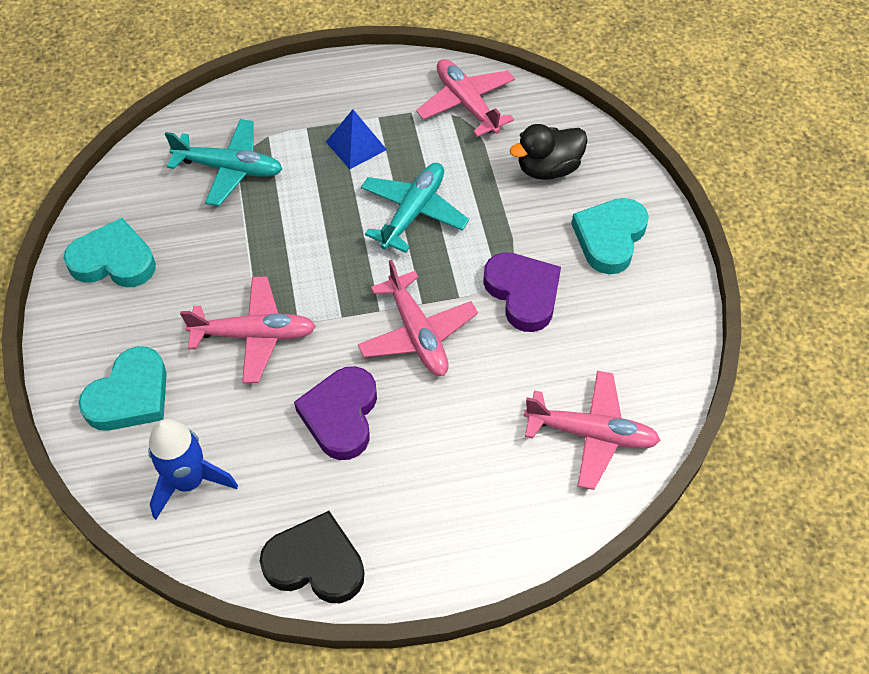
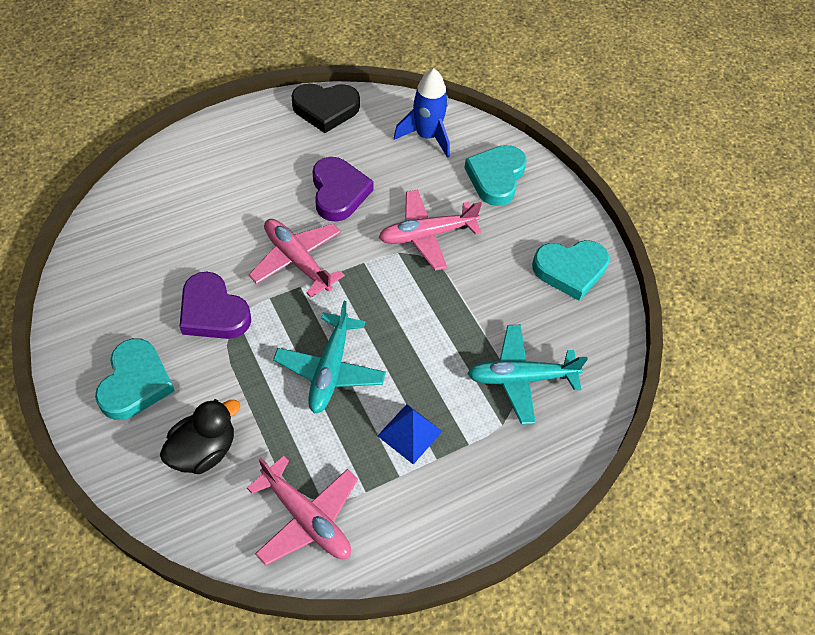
camera: 160 degrees right, 0 degrees up
pink plane [524,371,660,490] -> none

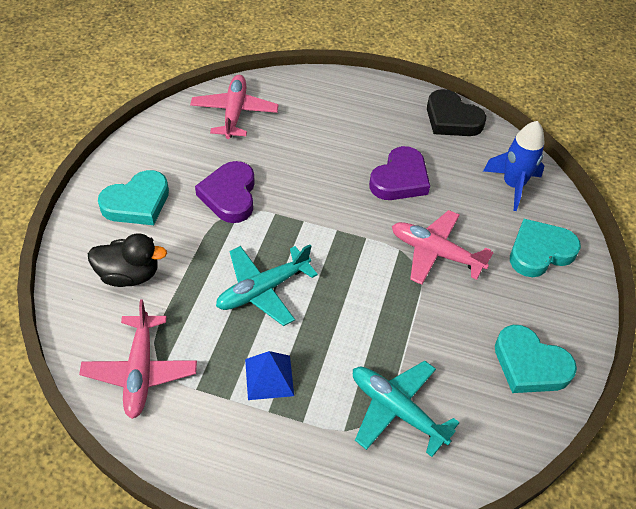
camera: 45 degrees right, 5 degrees down
pink plane [249,219,345,298] -> pink plane moved to [190,75,279,139]

